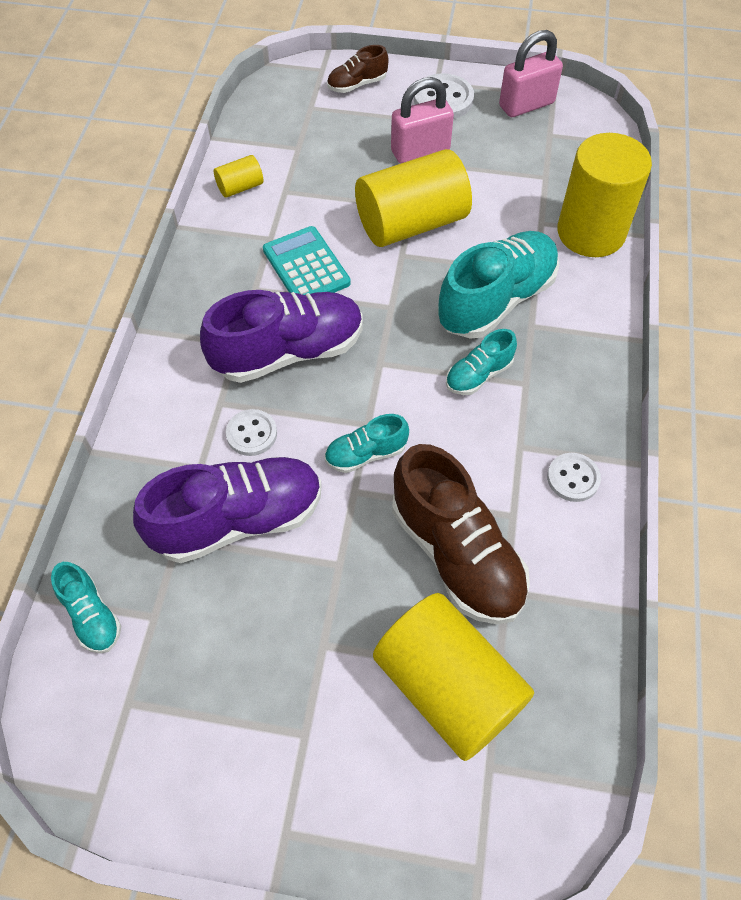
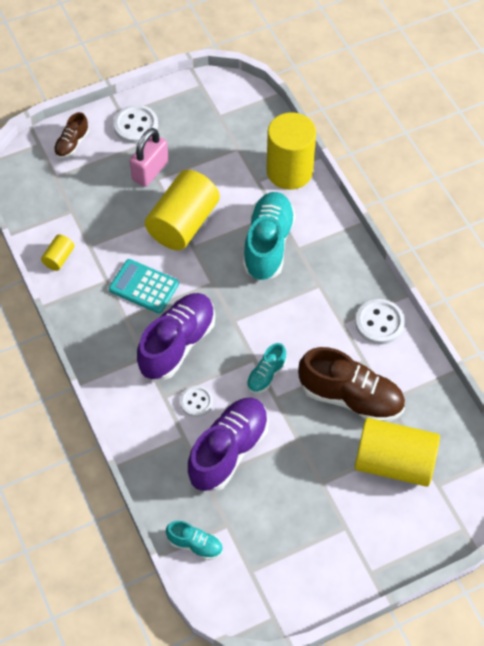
camera: 35 degrees left, 0 degrees up
turquoise shoe [446,329,517,395] -> none
pink padlock [499,30,563,117] -> none
white button [547,453,601,502] -> white button [355,299,405,345], size x1.53

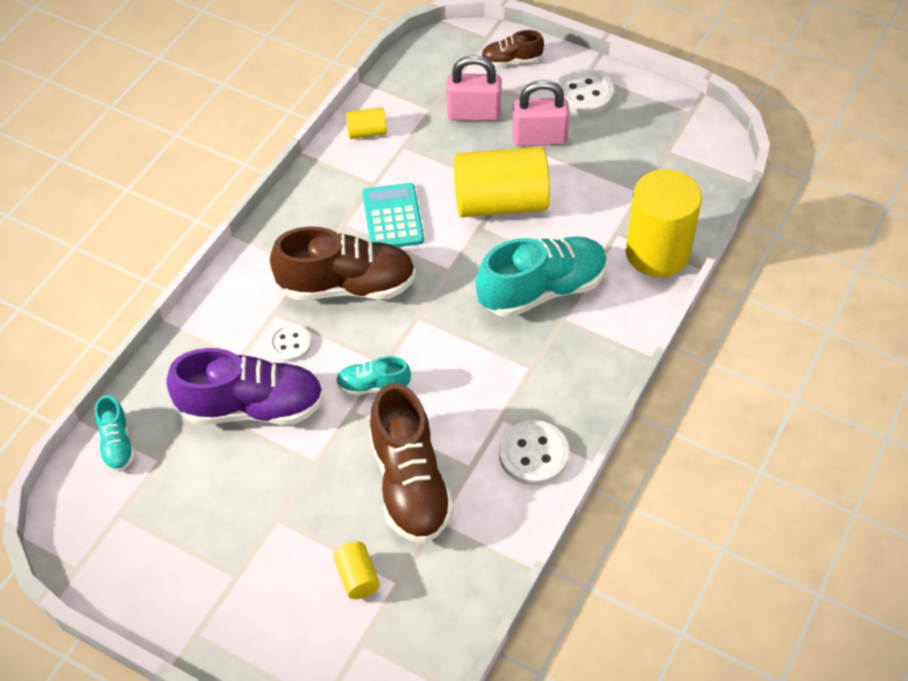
camera: 55 degrees right, 5 degrees down
purple shoe [137,293,215,380] -> brown shoe [270,227,416,300]
yellow cylinder [355,418,440,487] -> yellow cylinder [333,542,380,599], size x0.44
none -> pink padlock [447,55,501,121]

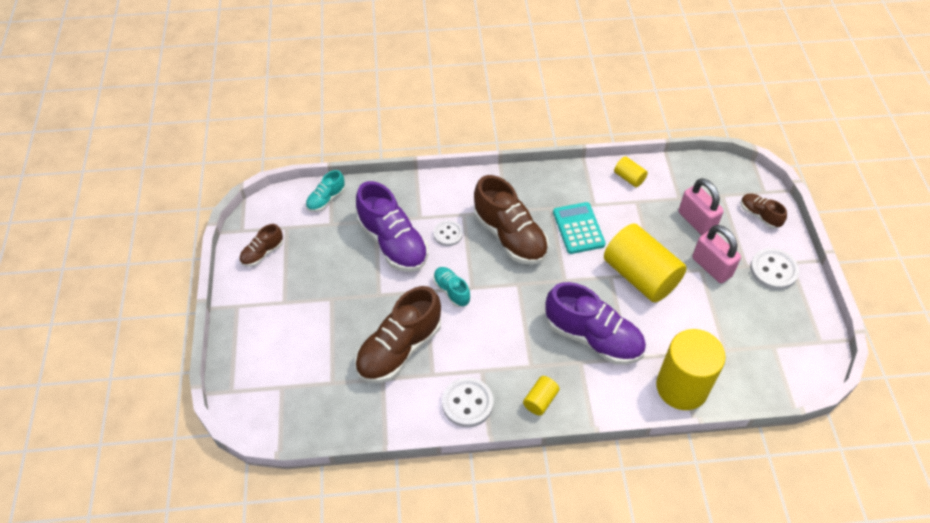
camera: 55 degrees right, 0 degrees up
yellow cylinder [333,542,380,599] -> yellow cylinder moved to [523,376,560,416]
turquoise calculator [362,183,424,247] -> turquoise calculator turned 60 degrees counterclockwise [553,202,606,254]
turquoise shoe [476,236,607,318] -> purple shoe [545,282,646,365]
none -> brown shoe [239,224,283,267]

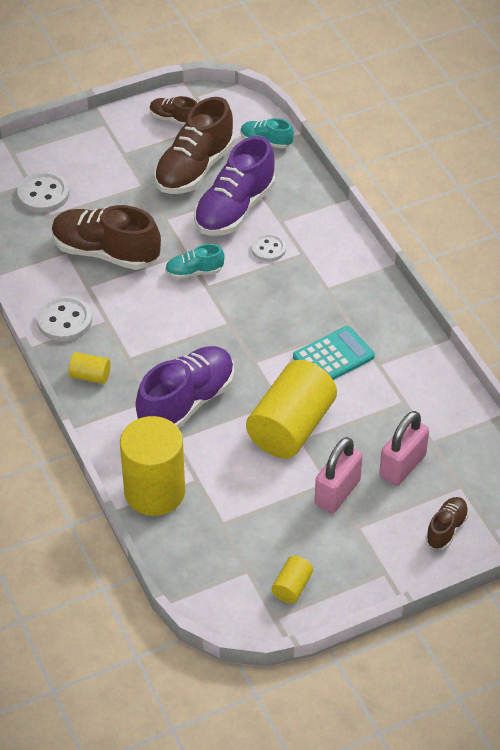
camera: 70 degrees right, 5 degrees down
turquoise shoe [433,267,470,307] -> turquoise shoe turned 135 degrees counterclockwise [165,244,225,279]
brown shoe [474,175,549,265] -> brown shoe moved to [154,97,234,194]
purple shoe [545,282,646,365] -> purple shoe turned 150 degrees counterclockwise [136,346,234,428]
yellow cylinder [614,156,648,187] -> yellow cylinder moved to [272,556,313,603]
white button [750,248,799,290] -> white button moved to [17,171,69,213]

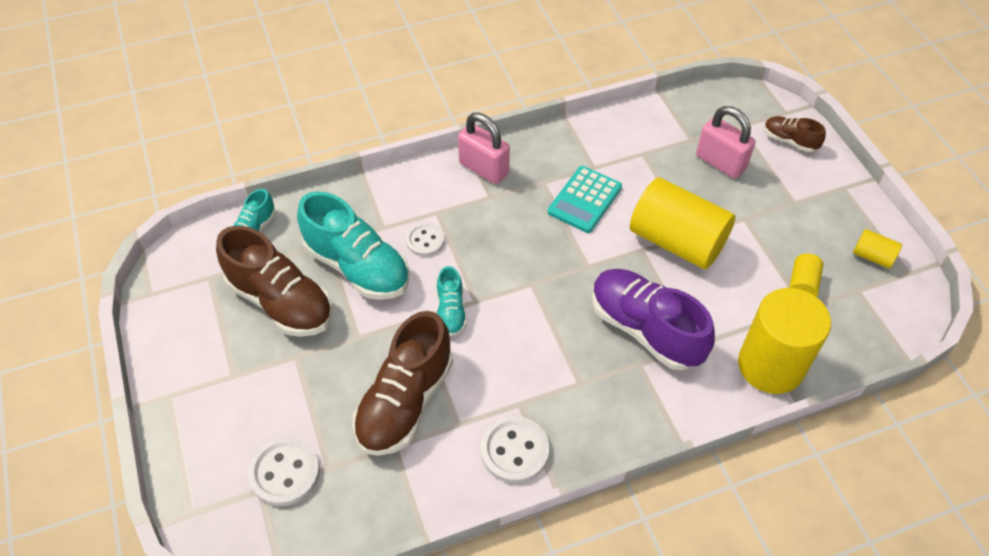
camera: 85 degrees left, 5 degrees up
yellow cylinder [69,352,110,384] -> yellow cylinder moved to [789,254,823,297]
brown shoe [150,96,197,126] -> none
purple shoe [194,136,275,236] -> turquoise shoe [297,191,410,300]
turquoise calculator [293,326,375,380] -> turquoise calculator turned 120 degrees counterclockwise [548,166,622,233]
pink padlock [315,437,363,513] -> pink padlock moved to [458,113,510,184]

